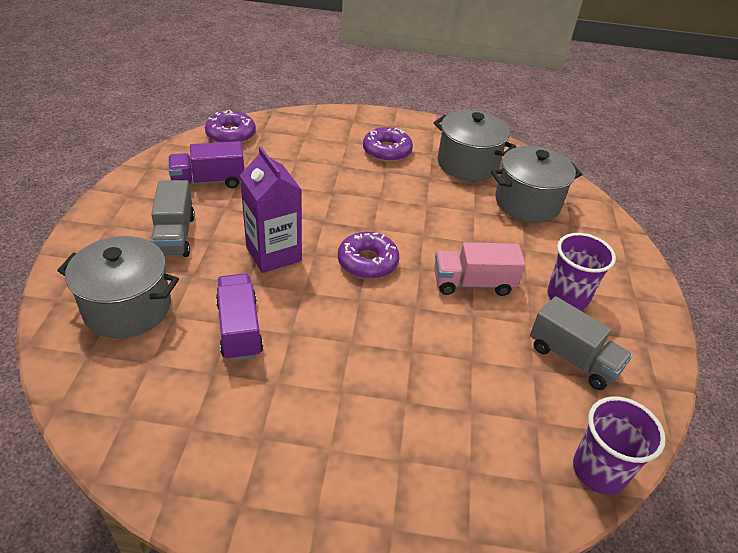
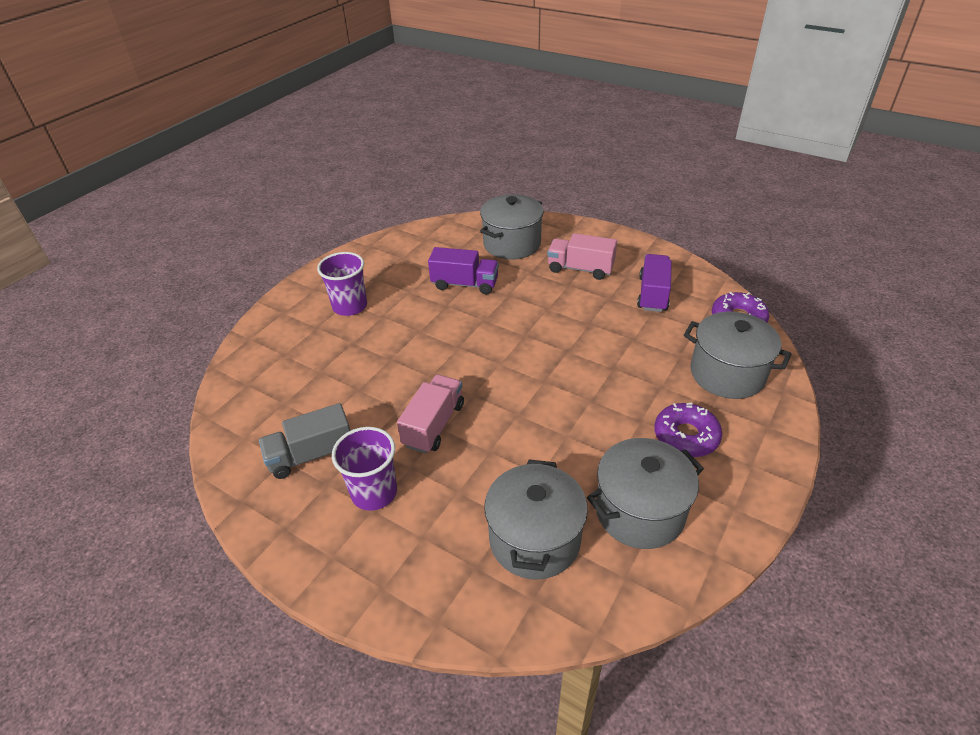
camera: 120 degrees right, 0 degrees up
grey truck [151,180,195,257] -> pink truck [547,233,617,280]
purple carton [240,147,302,273] -> none
purple donut [338,232,399,279] -> none
purple cup [573,396,666,495] -> purple cup moved to [317,252,367,316]
none -> grey pot [684,312,791,399]

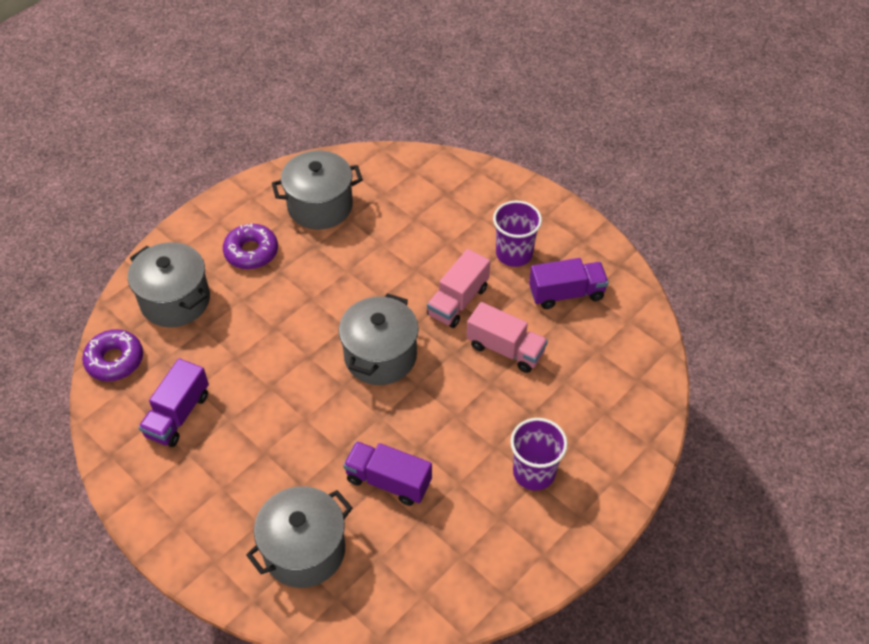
camera: 170 degrees left, 10 degrees up
grey truck [259,403,351,479] -> purple truck [529,258,609,309]
grey pot [484,460,588,580] -> grey pot moved to [339,293,419,385]
pink truck [547,233,617,280] -> pink truck moved to [467,302,548,373]

